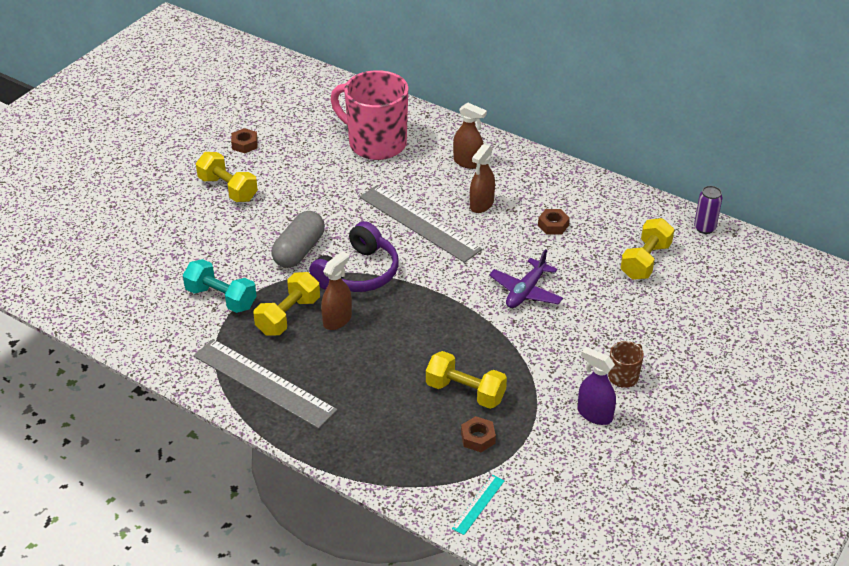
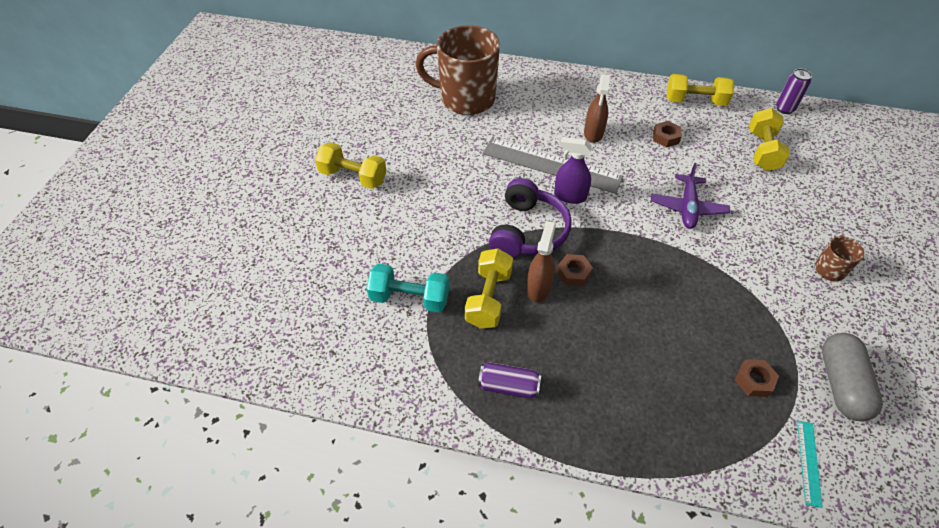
camera: 20 degrees left, 10 degrees up
grey ruler [194,339,337,429] -> purple can [478,362,541,399]
brown nut [231,128,258,153] -> brown nut moved to [557,254,593,286]
grey capsule [271,211,325,268] -> grey capsule moved to [822,333,883,421]
pink mug [331,70,408,160] -> brown mug [415,25,500,115]
yellow dumbbell [426,351,507,409] -> yellow dumbbell moved to [666,74,734,106]
brown spray bottle [453,103,487,169] -> none
purple spray bottle [578,347,616,425] -> purple spray bottle moved to [554,137,592,204]

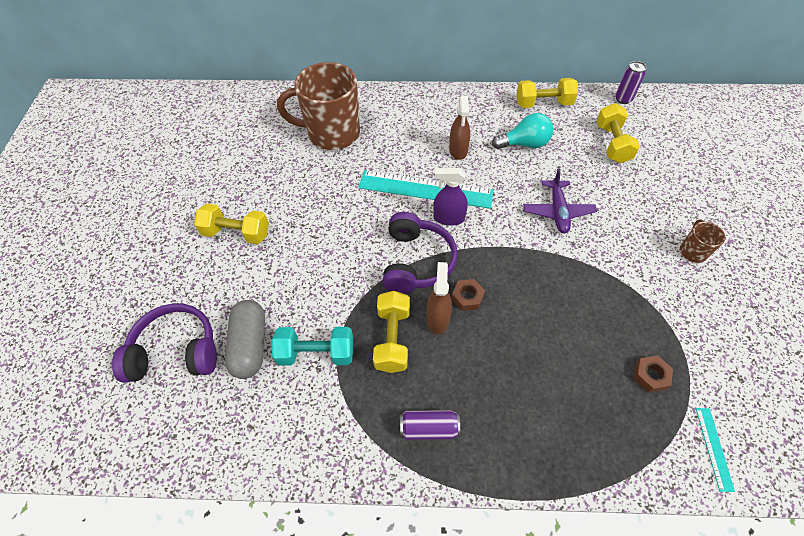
camera: 10 degrees left, 5 degrees up
grey ruler [483,138,623,194] -> turquoise ruler [358,170,494,209]
brown nut [653,121,682,148] -> turquoise light bulb [492,113,554,149]
grey capsule [822,333,883,421] -> grey capsule moved to [225,300,265,379]
none -> purple headphones [112,303,217,383]

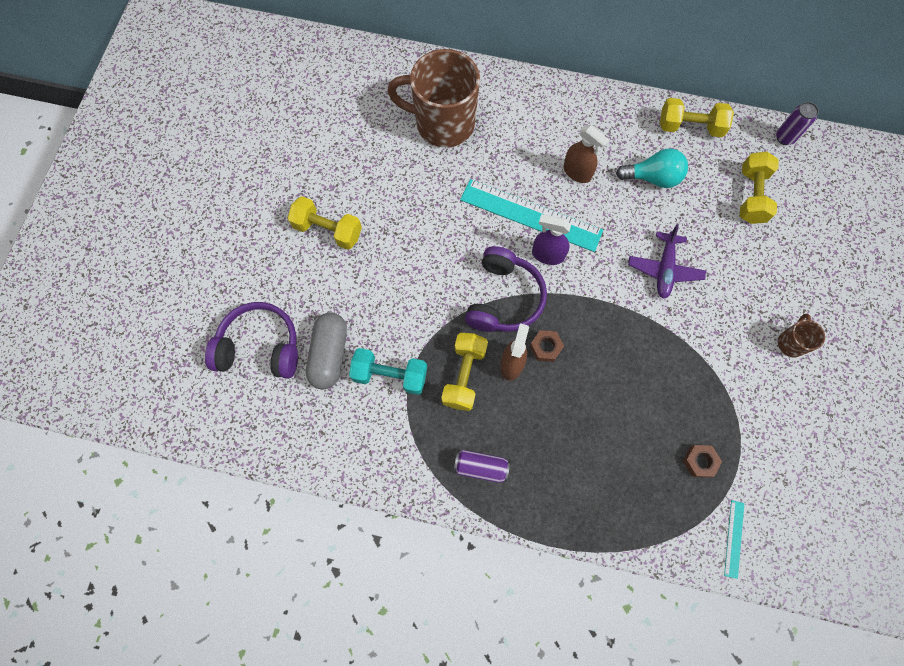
camera: 10 degrees right, 15 degrees up
brown spray bottle [449,96,470,160] -> brown spray bottle turned 60 degrees counterclockwise [563,125,609,183]

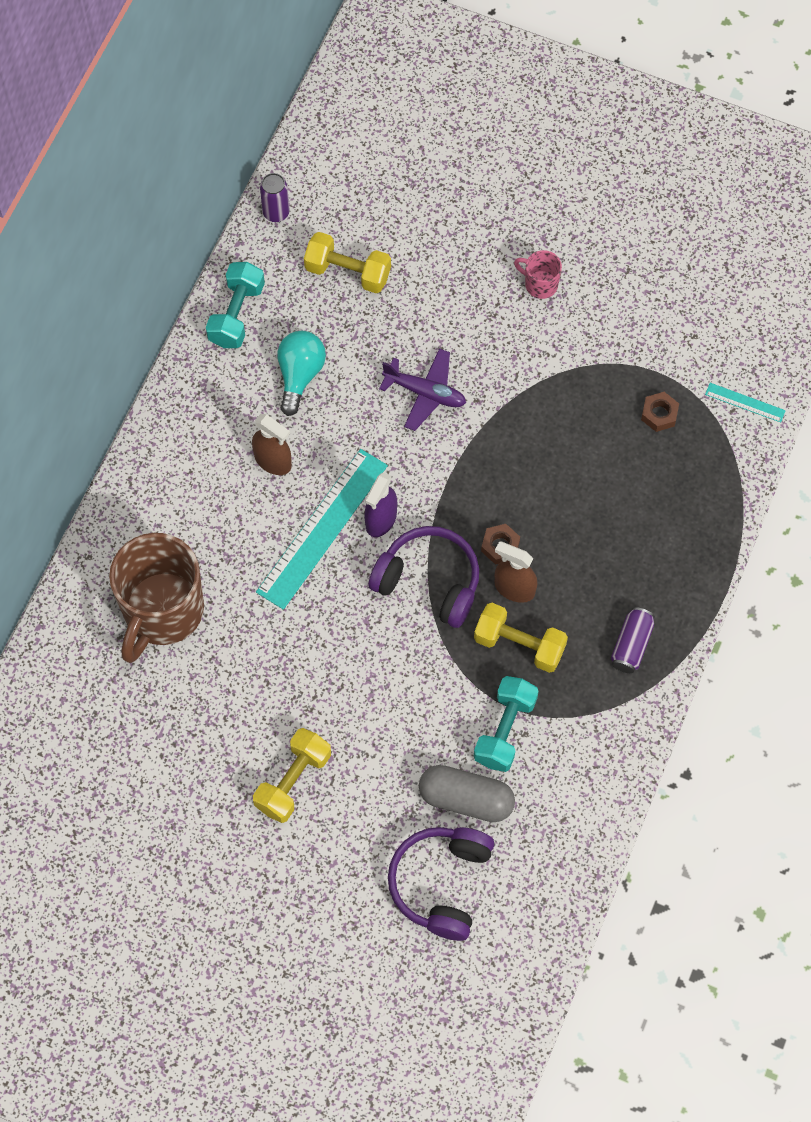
camera: 80 degrees left, 5 degrees down
brown spray bottle [563,125,609,183] -> brown spray bottle turned 75 degrees clockwise [252,414,292,475]
yellow dumbbell [660,98,734,137] -> turquoise dumbbell [206,262,265,348]
brown mug [778,314,825,357] -> pink mug [514,250,562,299]

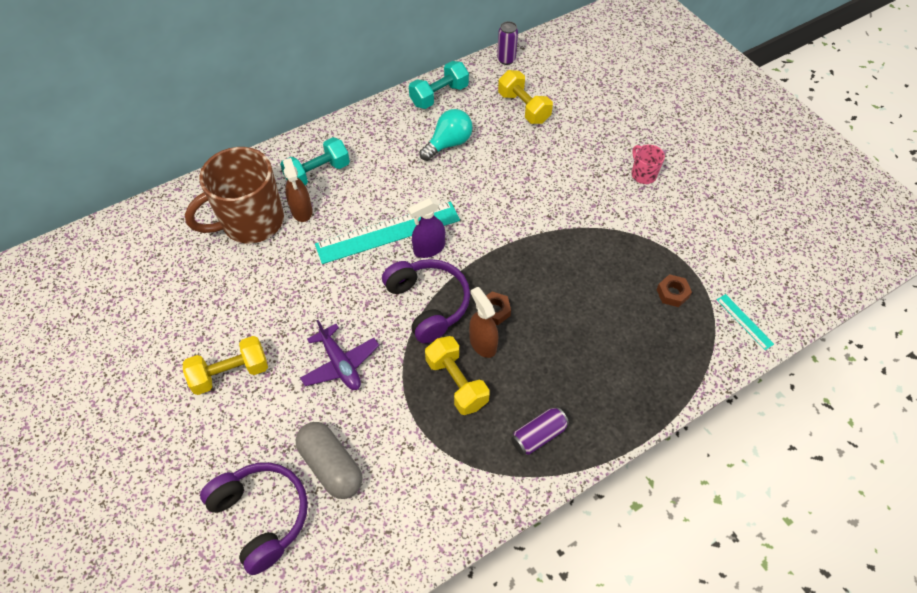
camera: 35 degrees right, 10 degrees down
brown spray bottle [252,414,292,475] -> brown spray bottle moved to [283,158,312,222]
purple plane [379,348,466,431] -> purple plane moved to [300,320,379,390]
purple headphones [388,827,494,941] -> purple headphones turned 90 degrees clockwise [200,462,308,575]
turquoise dumbbell [474,676,539,772] -> turquoise dumbbell moved to [280,137,350,185]

